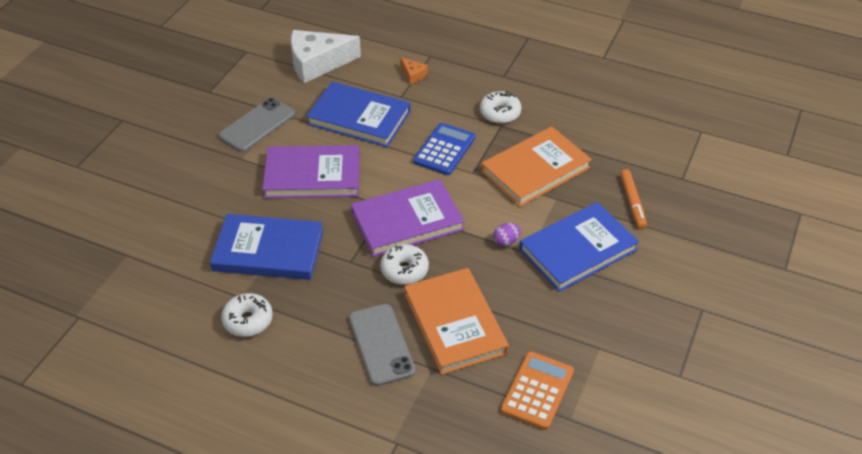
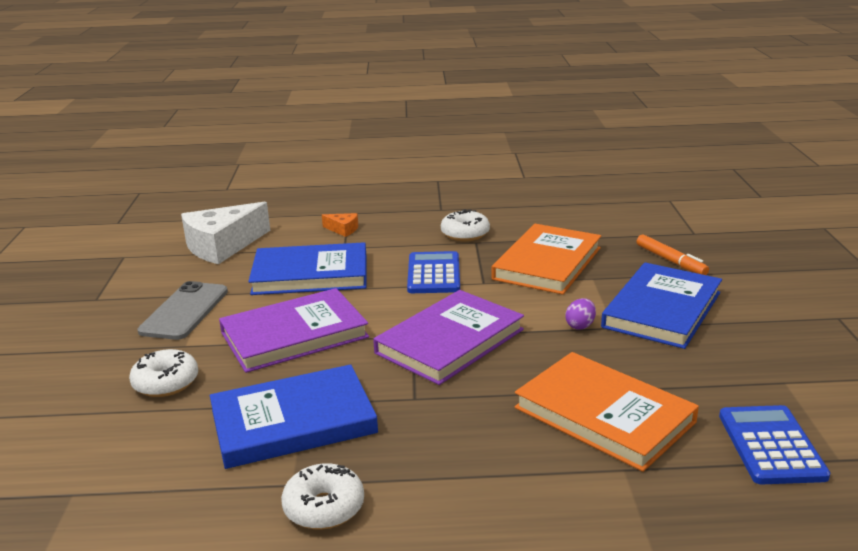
camera: 25 degrees left, 20 degrees down
grey phone [349,304,416,386] -> none
white donut [380,244,429,285] -> white donut moved to [129,349,198,397]
orange calculator [501,352,574,430] -> blue calculator [719,405,830,484]

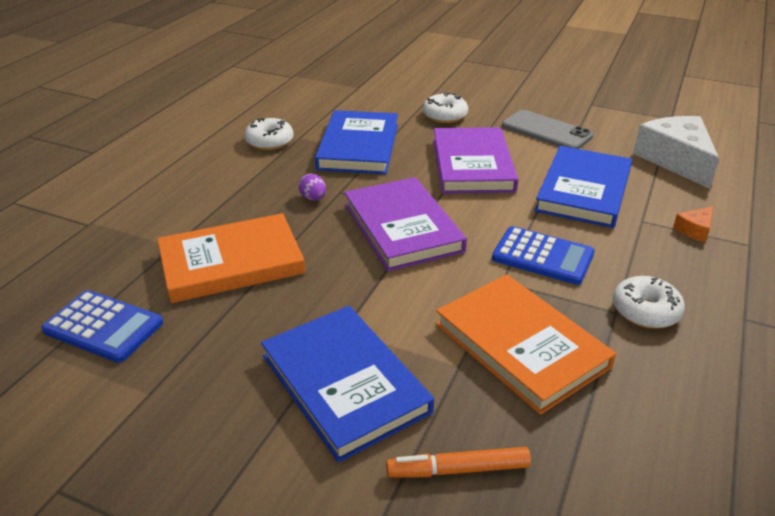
camera: 115 degrees right, 10 degrees up
purple egg [565,298,596,330] -> purple egg moved to [298,174,326,201]

